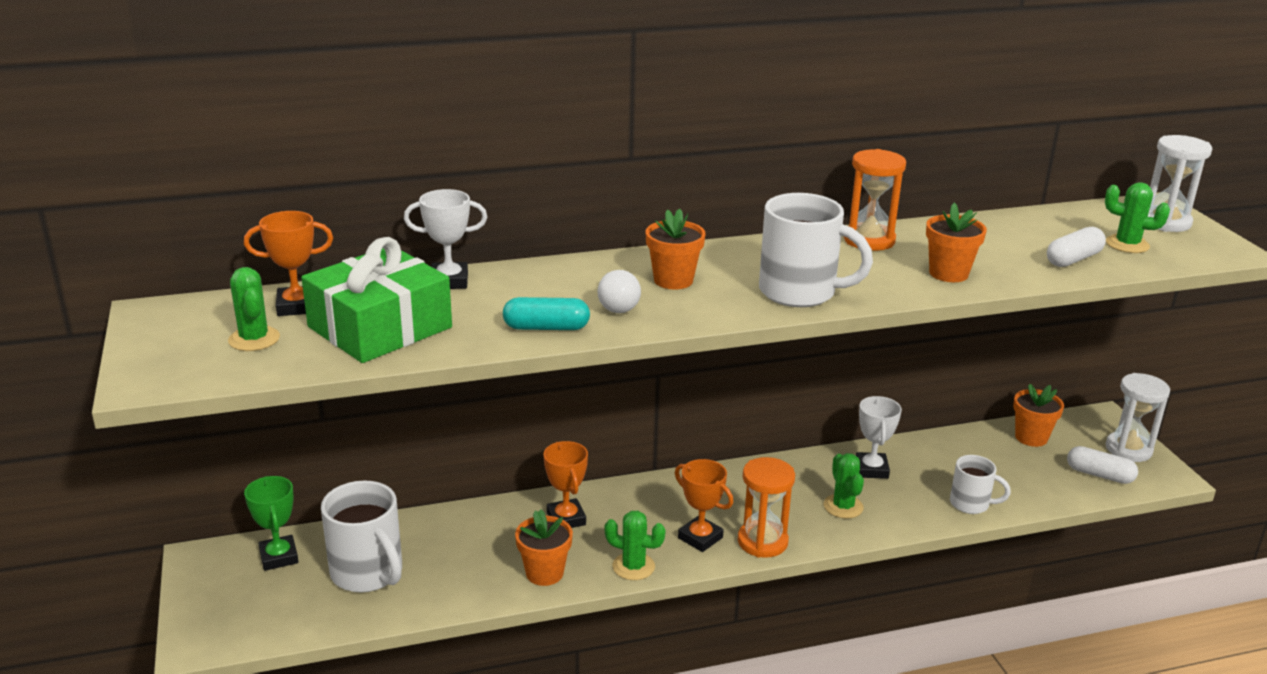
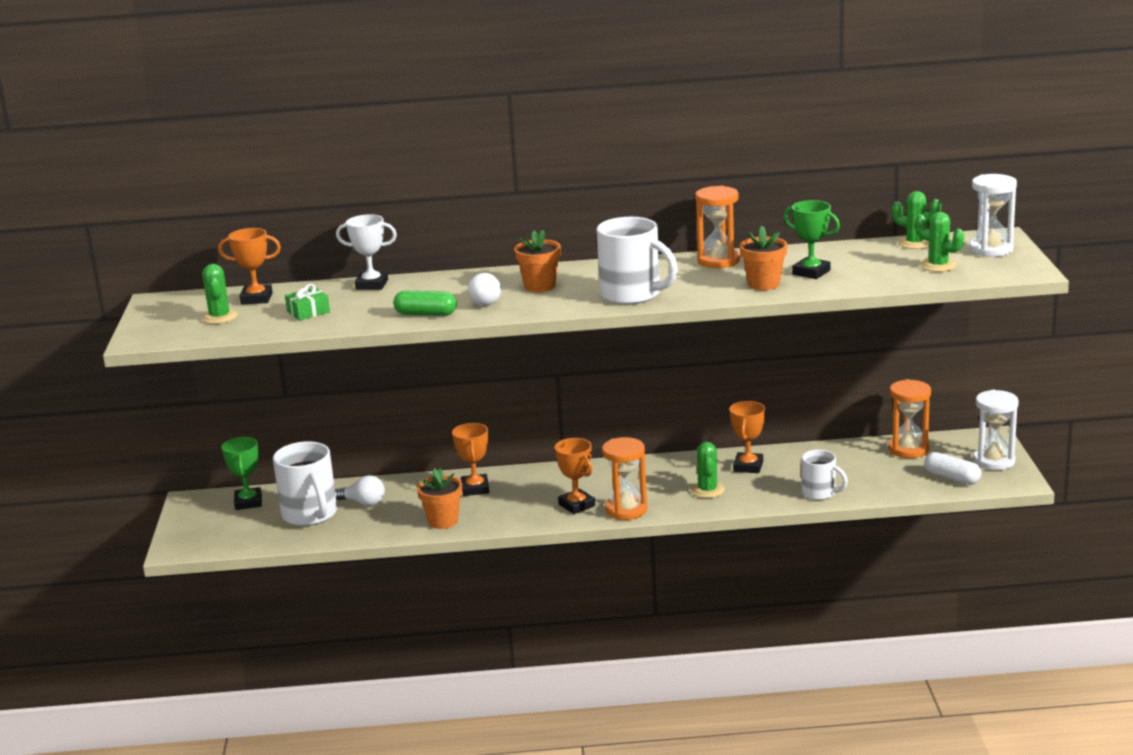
camera: 15 degrees right, 5 degrees down
green gift [301,237,452,363] -> green gift [285,284,330,321], size x0.43
turquoise capsule [503,297,590,330] -> green capsule [393,291,457,316]
green cactus [605,511,666,580] -> green cactus moved to [892,191,941,249]
white trophy [856,396,902,479] -> orange trophy [729,401,765,473]
orange flower pot [1013,384,1064,447] -> orange hourglass [888,379,931,458]
white capsule [1047,227,1106,267] -> none
none -> white light bulb [335,475,385,506]
none -> green trophy [783,200,840,279]

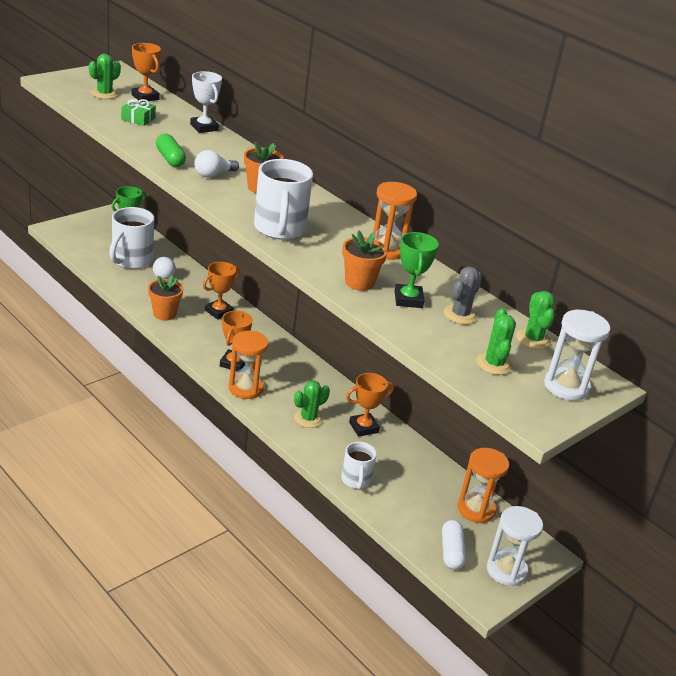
camera: 45 degrees right, 10 degrees up
none -> grey cactus [443,267,482,324]

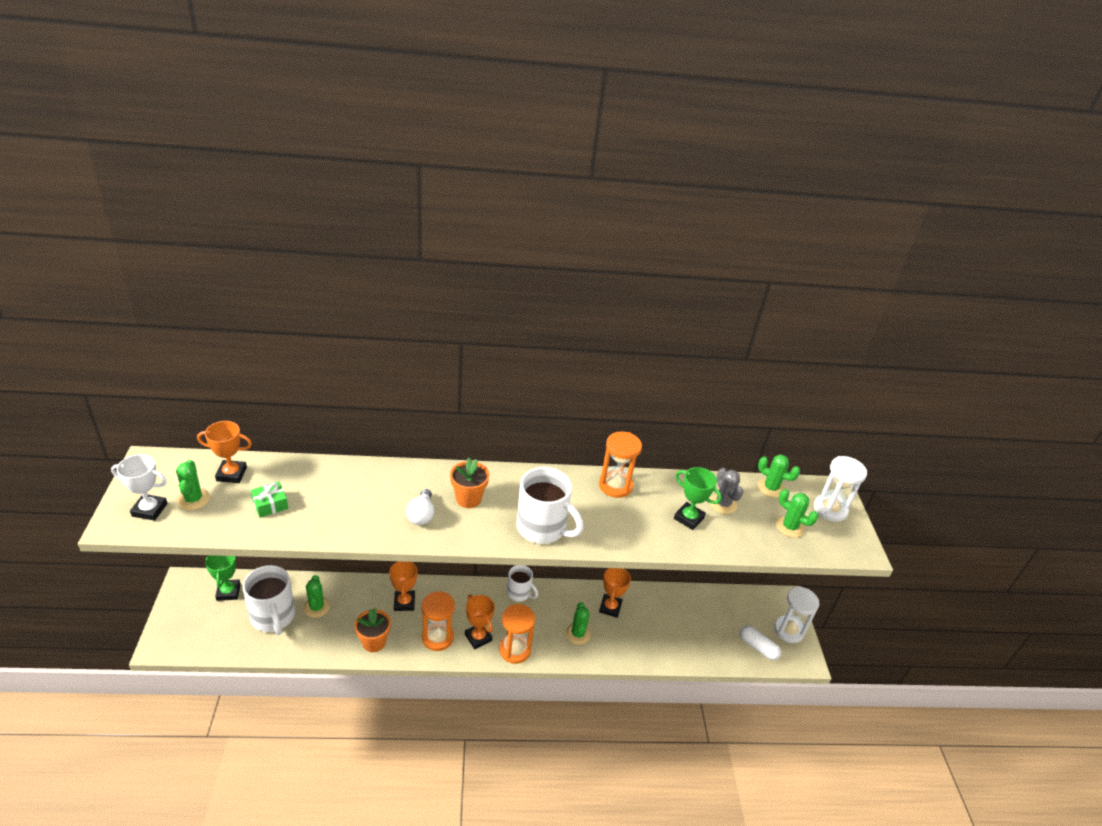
camera: 50 degrees left, 5 degrees up
white light bulb [153,256,176,279] -> green cactus [304,575,330,618]
green capsule [156,134,186,167] -> none
white trophy [190,71,222,133] -> white trophy moved to [111,454,168,521]
white mug [341,442,377,490] -> white mug moved to [507,565,538,601]
orange flower pot [342,230,388,291] -> none
orange hourglass [457,448,509,524] -> orange hourglass moved to [421,591,455,651]

